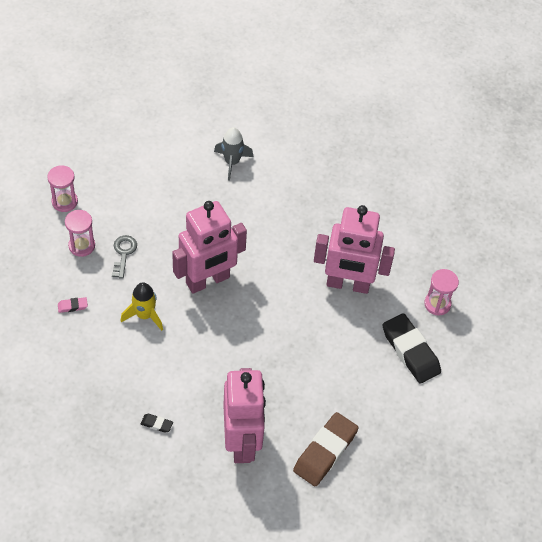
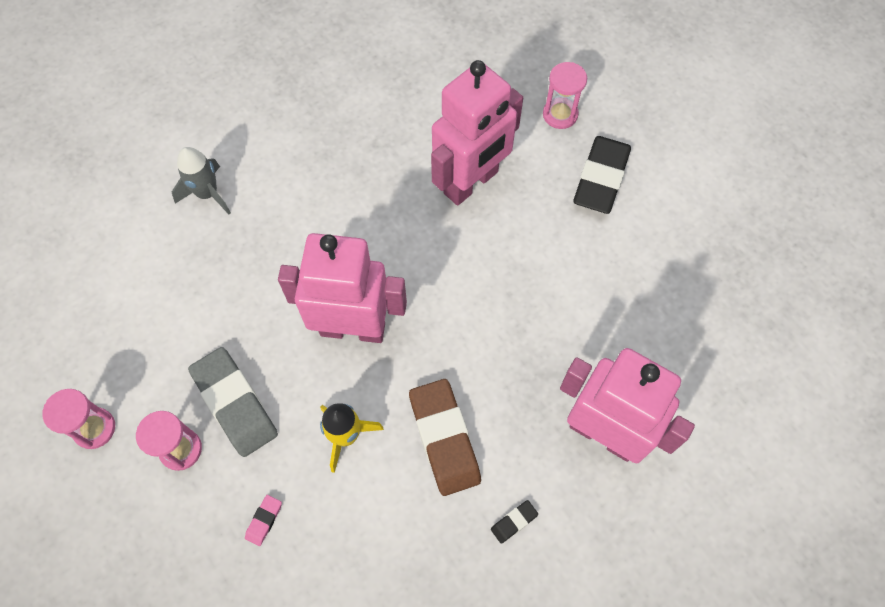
camera: 50 degrees left, 10 degrees up
grey key [112,235,137,279] -> grey eraser [188,347,278,457]
pink robot [172,201,247,294] -> pink robot turned 90 degrees counterclockwise [278,233,407,343]
brown eraser [293,412,358,486] -> brown eraser moved to [409,379,481,496]
black eraser [383,313,441,384] -> black eraser turned 75 degrees counterclockwise [573,136,631,214]

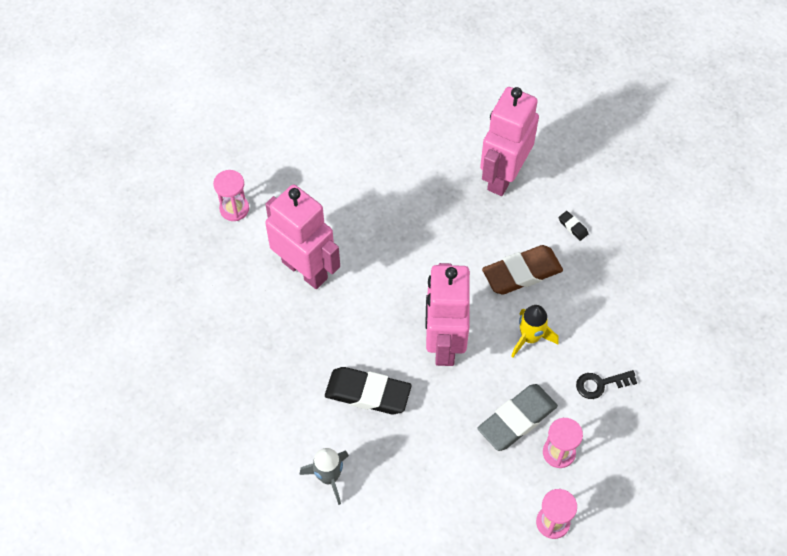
camera: 95 degrees left, 5 degrees down
pink eraser [245,495,282,546] -> black key [576,370,637,399]
black eraser [573,136,631,214] -> black eraser moved to [325,367,411,414]

